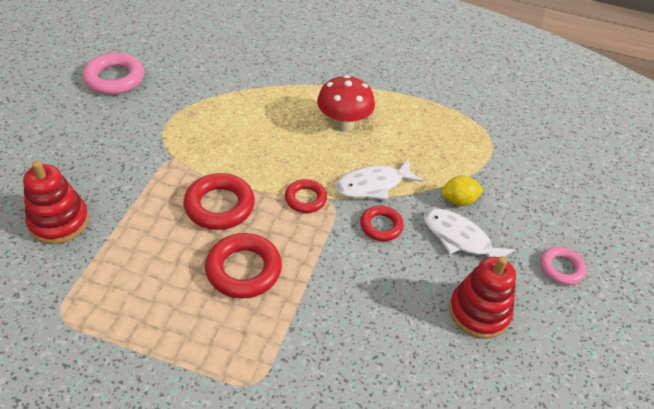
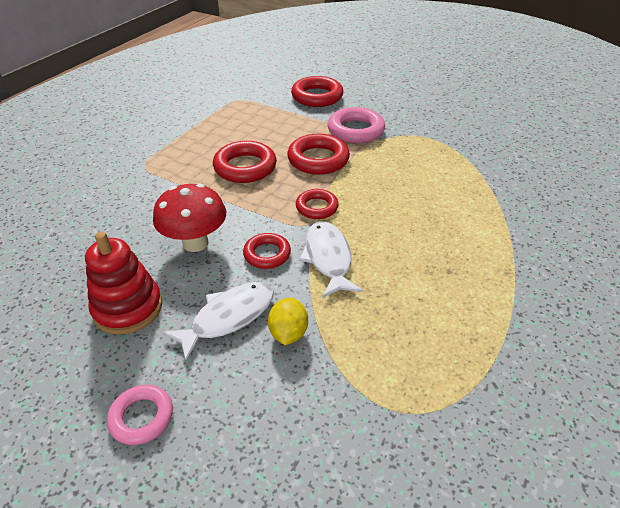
camera: 105 degrees right, 5 degrees down
red stacking toy [23,160,89,244] -> red ring [291,76,343,107]
pink ring [83,53,144,95] -> pink ring moved to [328,107,385,143]
red mushroom [317,75,375,132] -> red mushroom moved to [153,184,226,252]

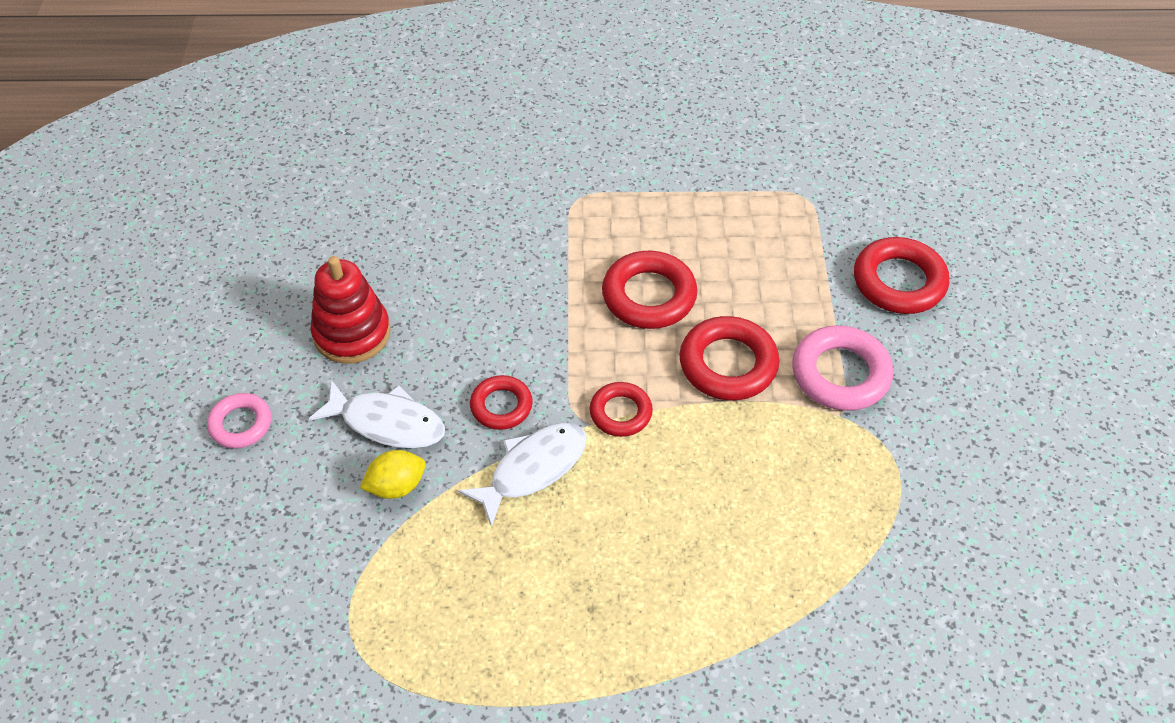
camera: 60 degrees right, 10 degrees up
red mushroom [153,184,226,252] -> none

